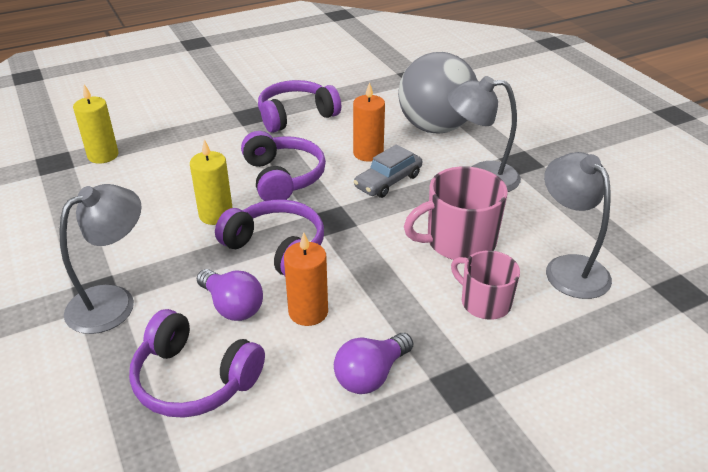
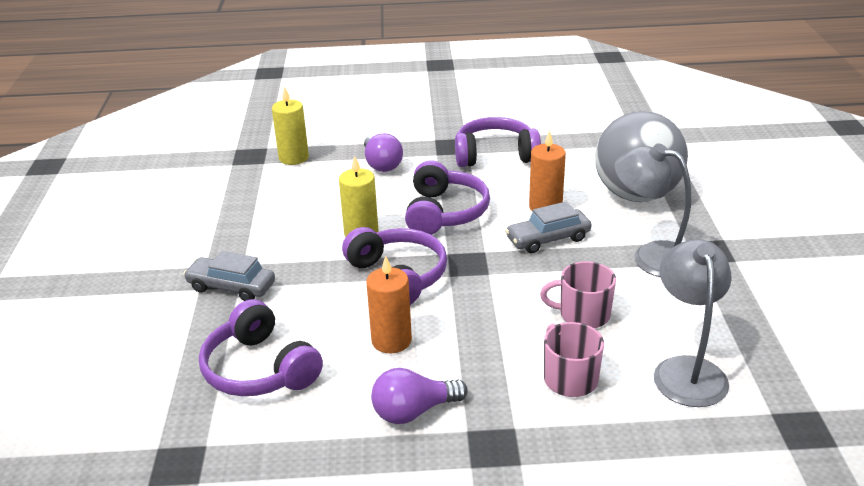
camera: 25 degrees right, 5 degrees down
grey lamp [59,184,142,334] -> grey car [183,251,275,301]
purple light bulb [197,269,263,321] -> purple light bulb moved to [364,133,403,172]
pink mug [404,166,508,260] -> pink mug [540,261,616,328], size x0.65

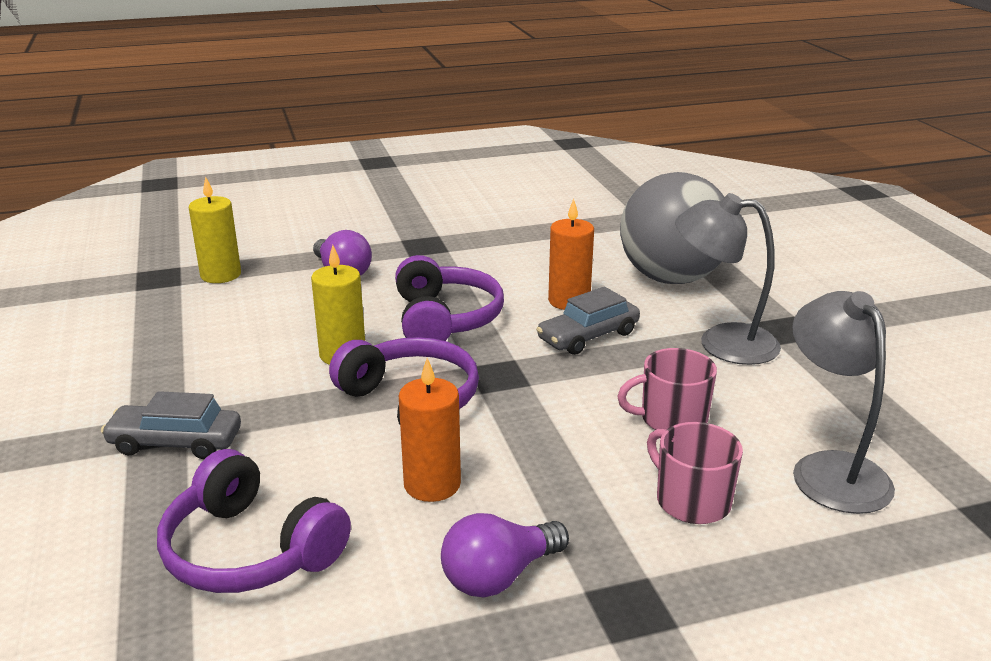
camera: 15 degrees left, 5 degrees down
purple headphones [455,117,541,167] -> none

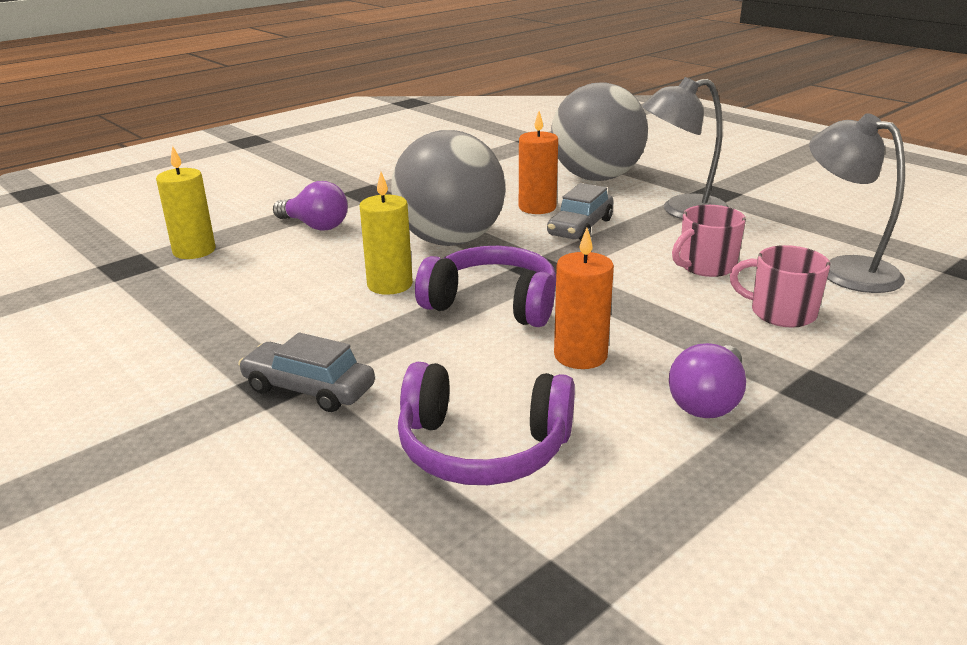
camera: 25 degrees left, 0 degrees up
grey car [101,391,241,459] -> grey car turned 45 degrees clockwise [238,332,375,412]
purple headphones [395,255,504,341] -> grey ball [391,130,506,246]

